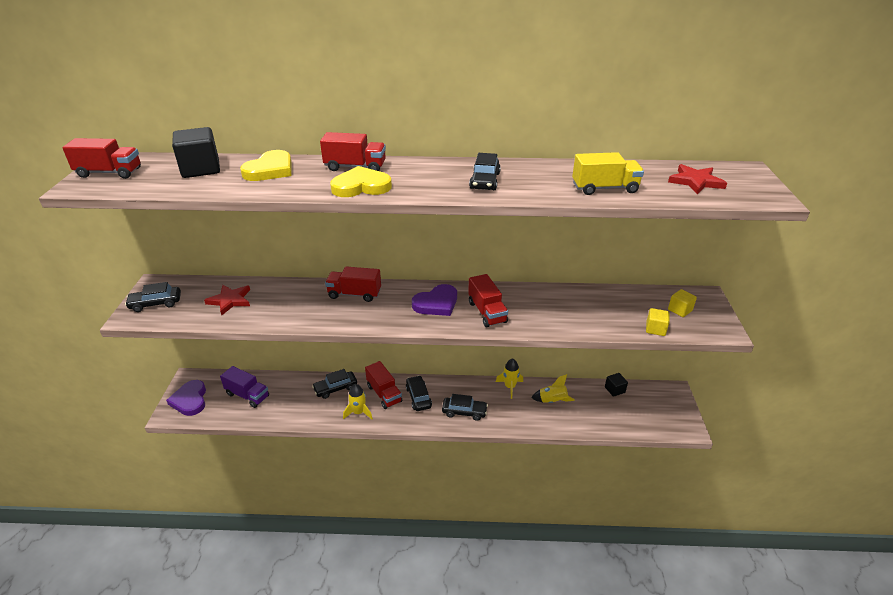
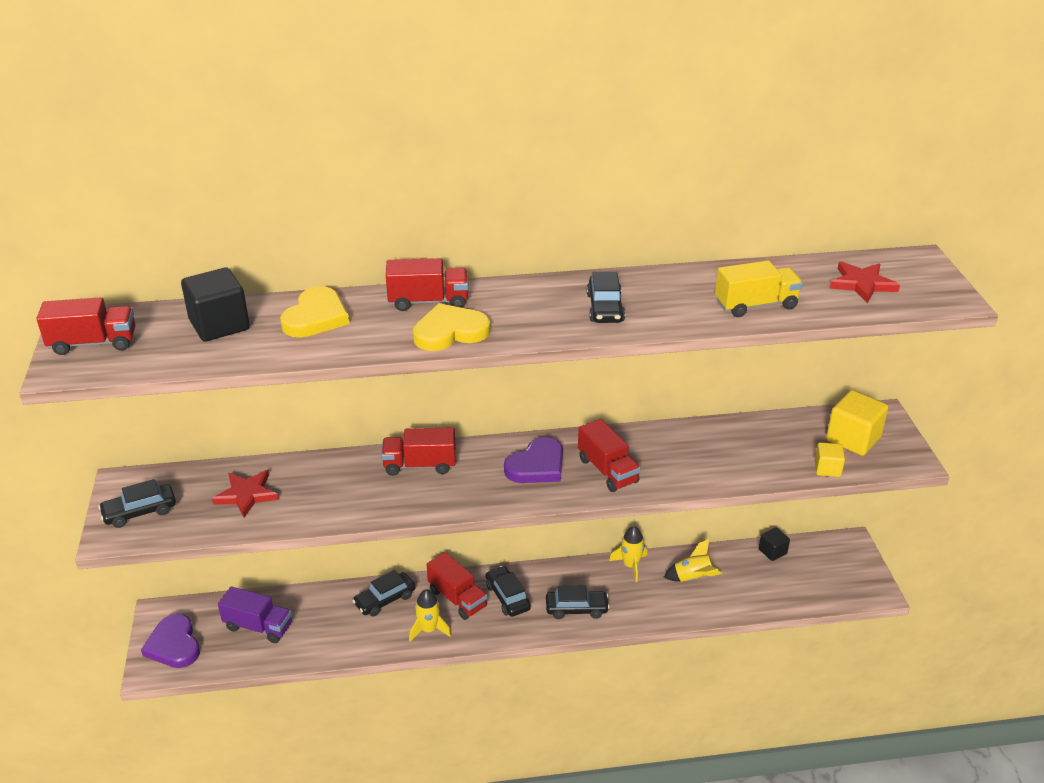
camera: 10 degrees left, 0 degrees up
yellow cube [668,289,697,317] -> yellow cube [826,390,888,456], size x1.77

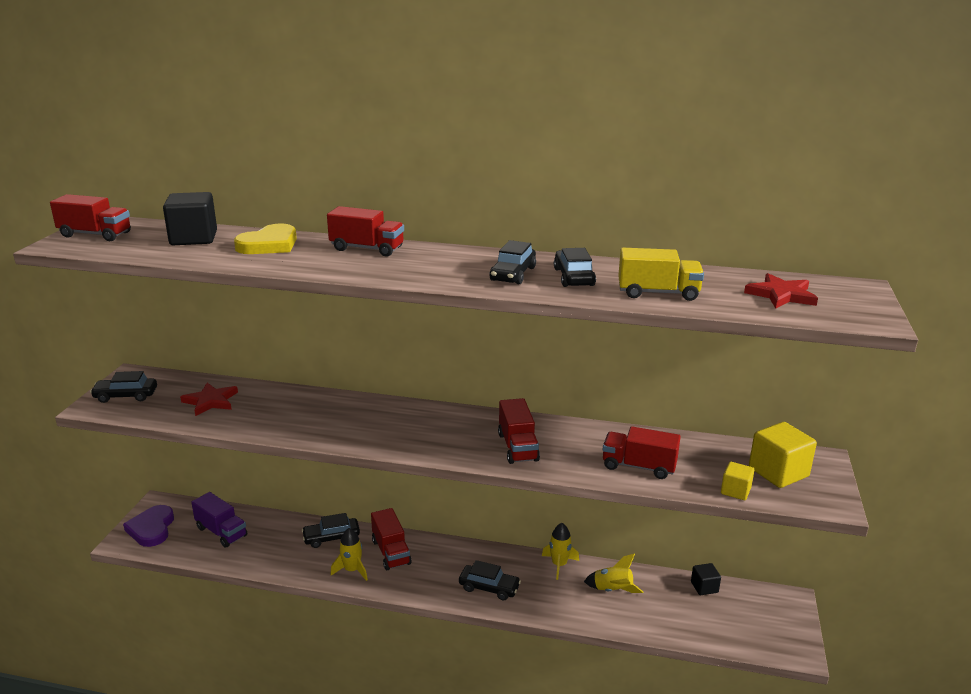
camera: 20 degrees right, 10 degrees down
red truck [381,427,456,476] -> red truck moved to [603,426,681,479]
yellow heart [413,303,490,351] -> none
black car [486,566,531,617] -> black car moved to [554,248,596,287]
purple heart [504,437,563,483] -> none

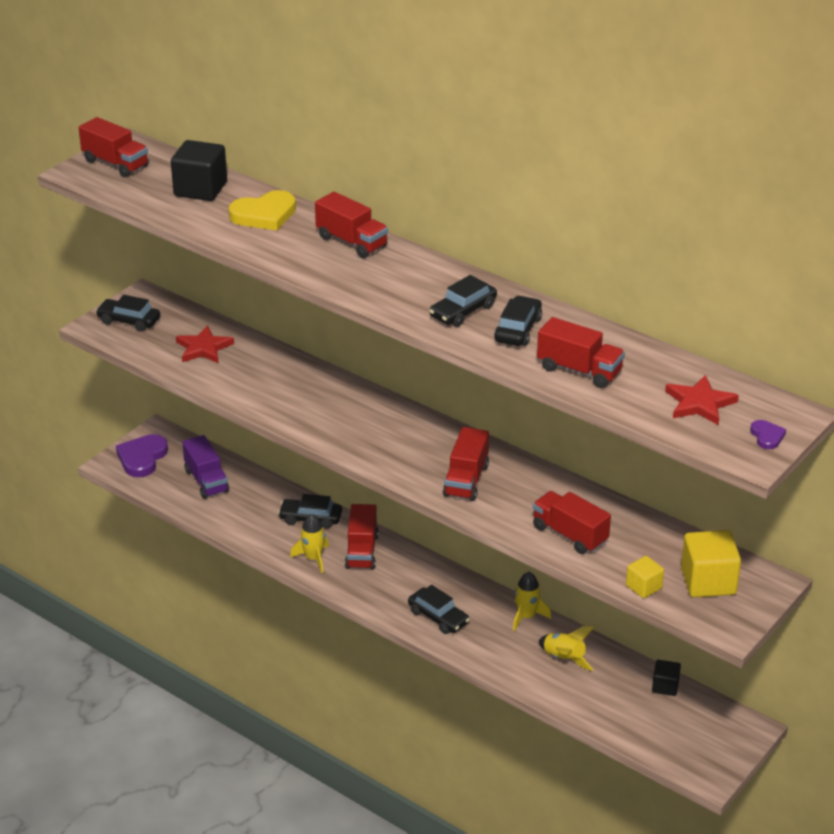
camera: 25 degrees right, 10 degrees up
yellow truck [618,248,704,301] -> red truck [537,317,625,388]
none -> purple heart [750,420,786,449]

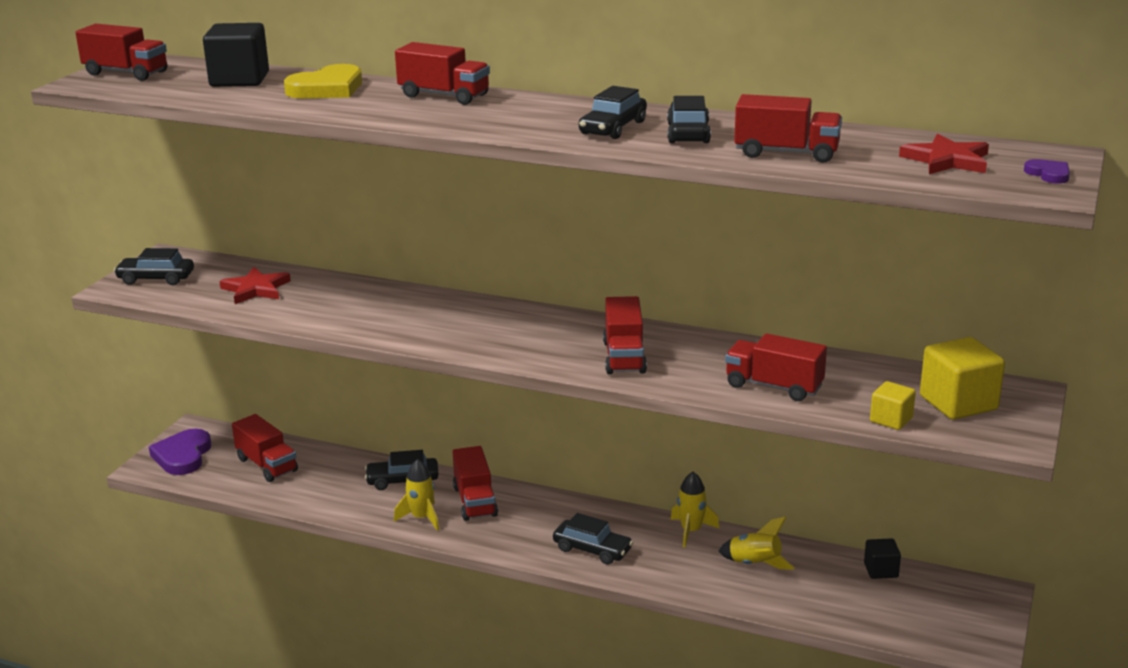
camera: 15 degrees left, 10 degrees down
purple truck [182,435,229,499] -> red truck [232,414,298,482]

